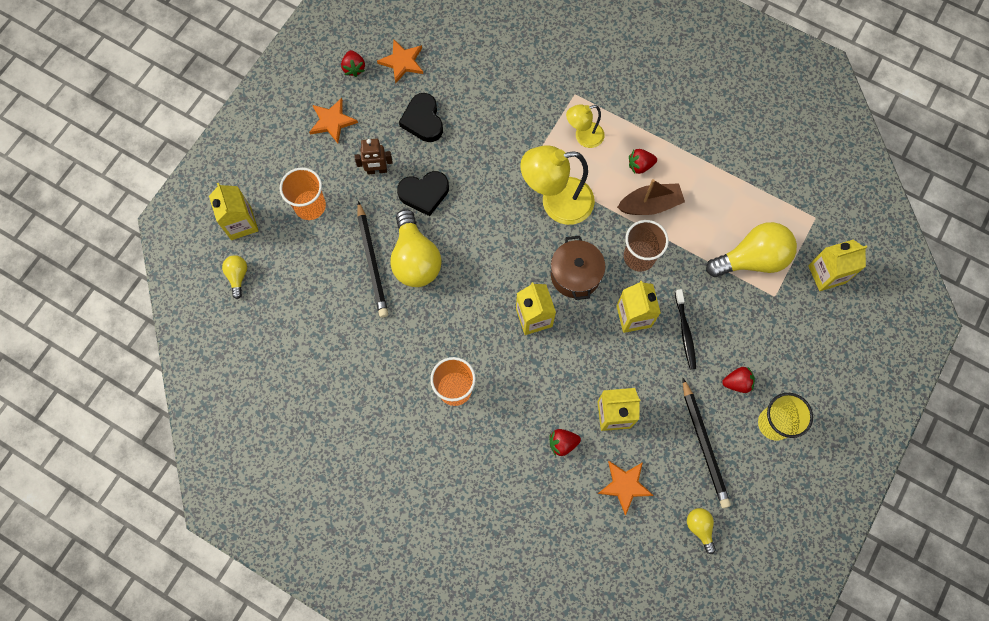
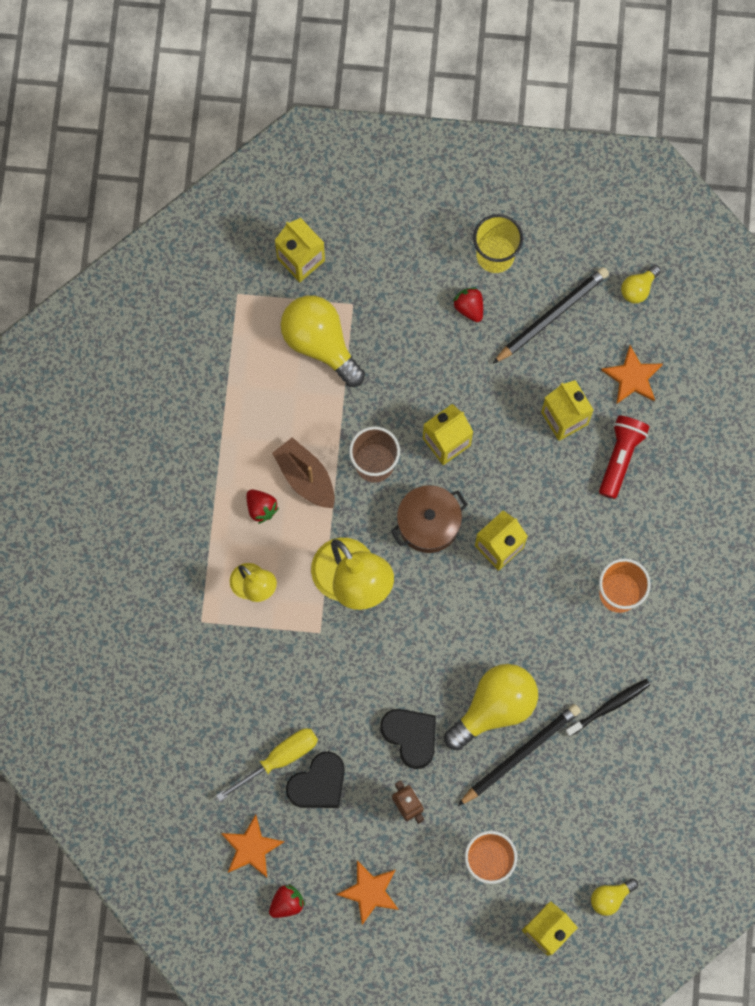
camera: 115 degrees left, 5 degrees up
red strawberry [550,429,581,456] -> red flashlight [599,415,650,499]
black toothbrush [675,289,696,370] -> black toothbrush moved to [565,679,650,737]
none -> yellow screwdriver [216,729,318,801]

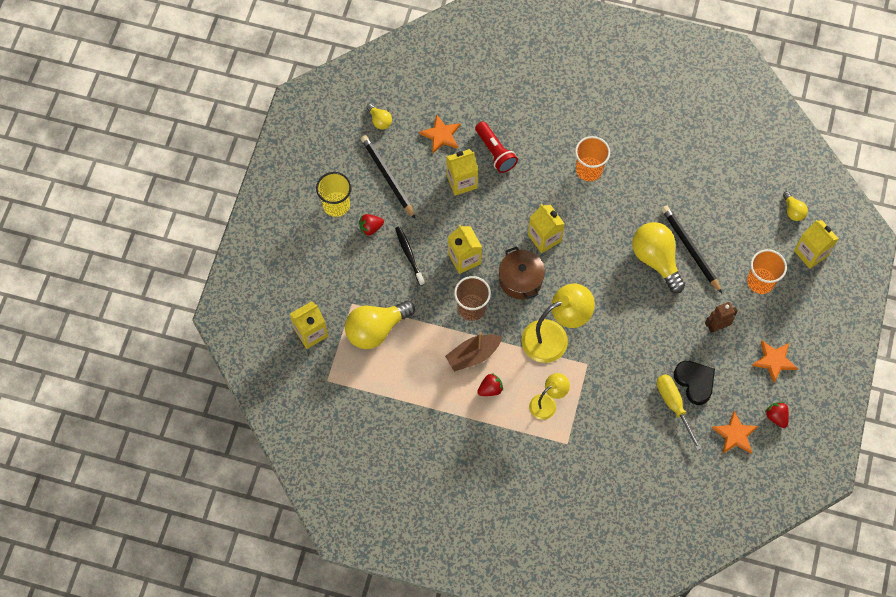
camera: 80 degrees left, 10 degrees down
black heart [380,709,436,769] -> none
black toothbrush [565,679,650,737] -> black toothbrush moved to [395,226,425,286]
red flashlight [599,415,650,499] -> red flashlight turned 150 degrees counterclockwise [475,121,518,173]

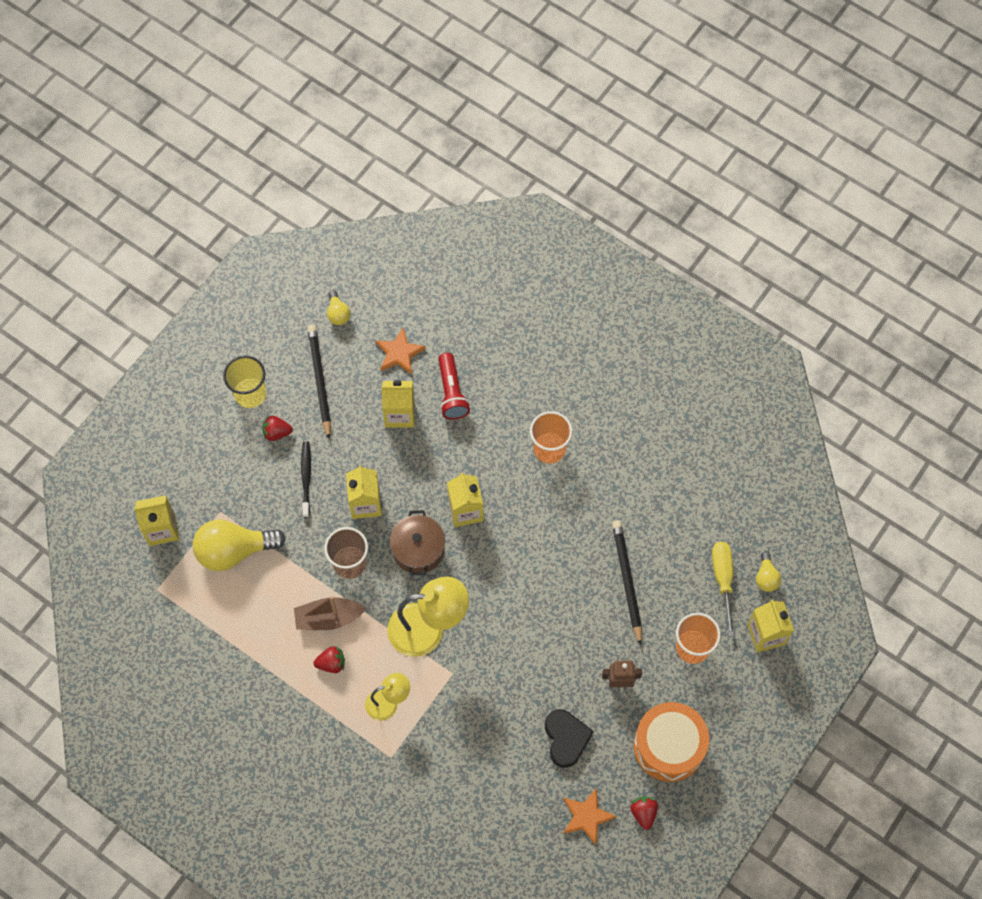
camera: 20 degrees right, 0 degrees up
yellow light bulb [632,222,685,293] -> none
yellow screwdriver [657,374,702,450] -> yellow screwdriver moved to [712,542,735,637]
orange star [752,340,798,383] -> orange drum [634,702,709,782]

